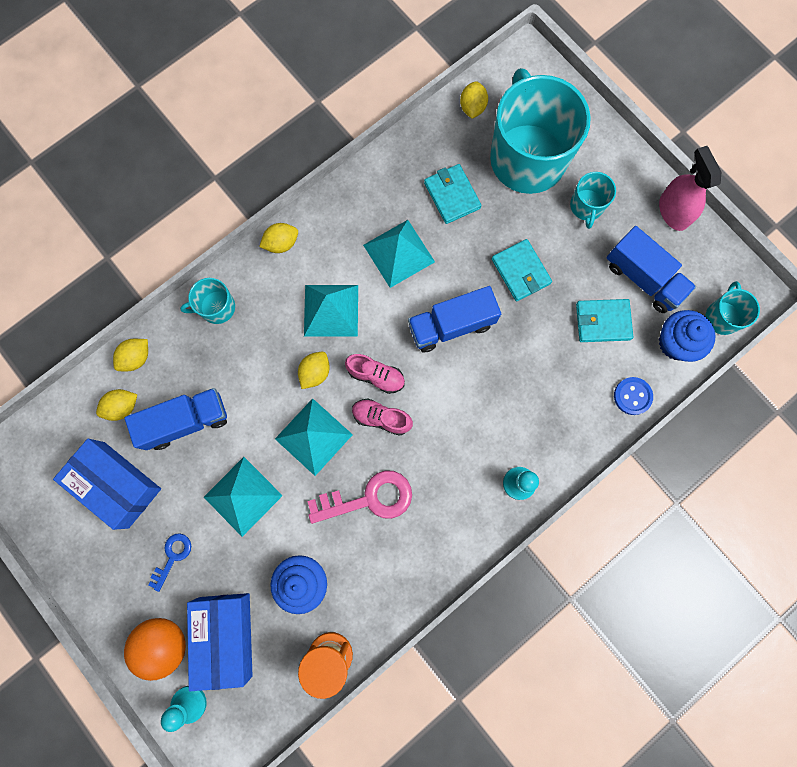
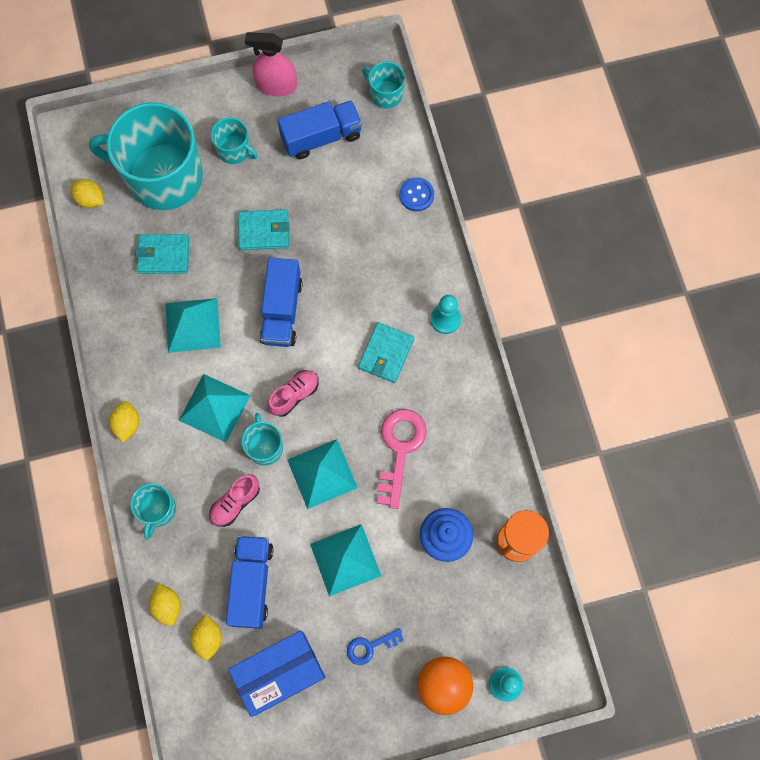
camera: 65 degrees left, 5 degrees down
blue key [148,533,191,592] -> blue key turned 75 degrees counterclockwise [347,628,404,665]
blue box [187,593,253,691] -> none
yellow lemon [298,352,330,389] -> turquoise mug [242,413,283,466]
pink shoe [352,398,413,436] -> pink shoe moved to [209,474,260,527]
turquoise wallet [576,299,633,342] -> turquoise wallet moved to [358,322,414,383]
blue cupcake [659,310,715,362] -> none

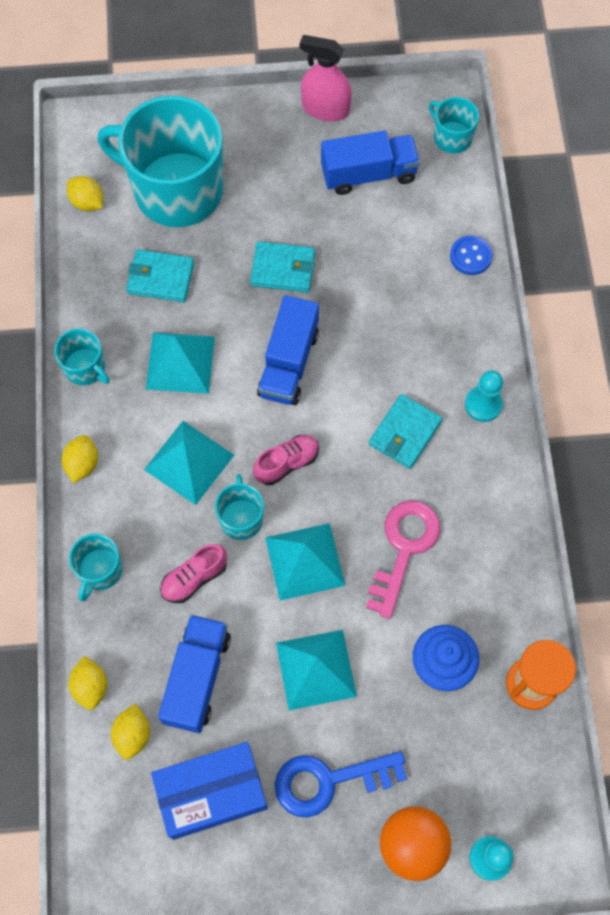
camera: 10 degrees right, 5 degrees down
turquoise mug [211,118,258,164] -> turquoise mug moved to [54,329,110,385]
blue key [347,628,404,665] -> blue key [275,751,407,817], size x1.80

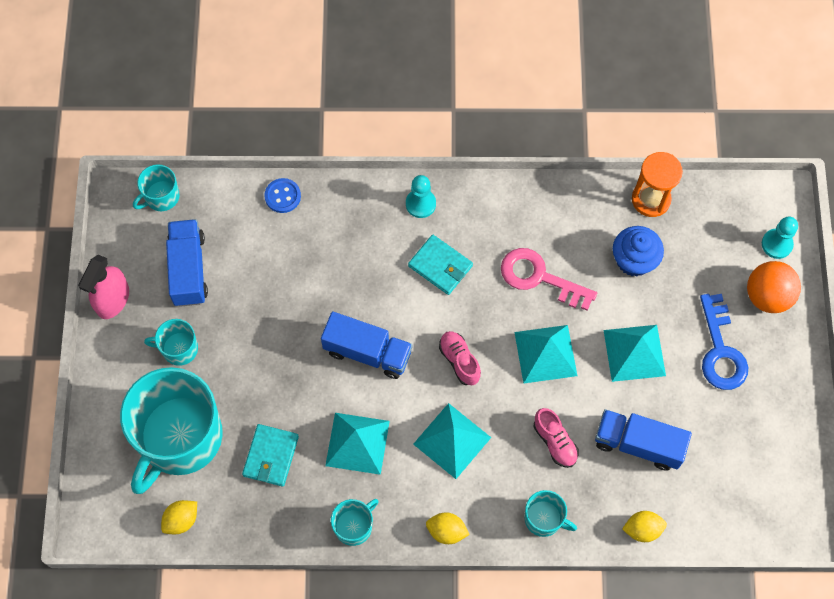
camera: 85 degrees left, 0 degrees up
yellow lemon [111,703,150,760] -> none
blue box [151,742,268,840] -> none
turquoise mug [215,474,264,540] -> turquoise mug moved to [144,319,198,366]
turquoise wallet [250,241,315,292] -> none

